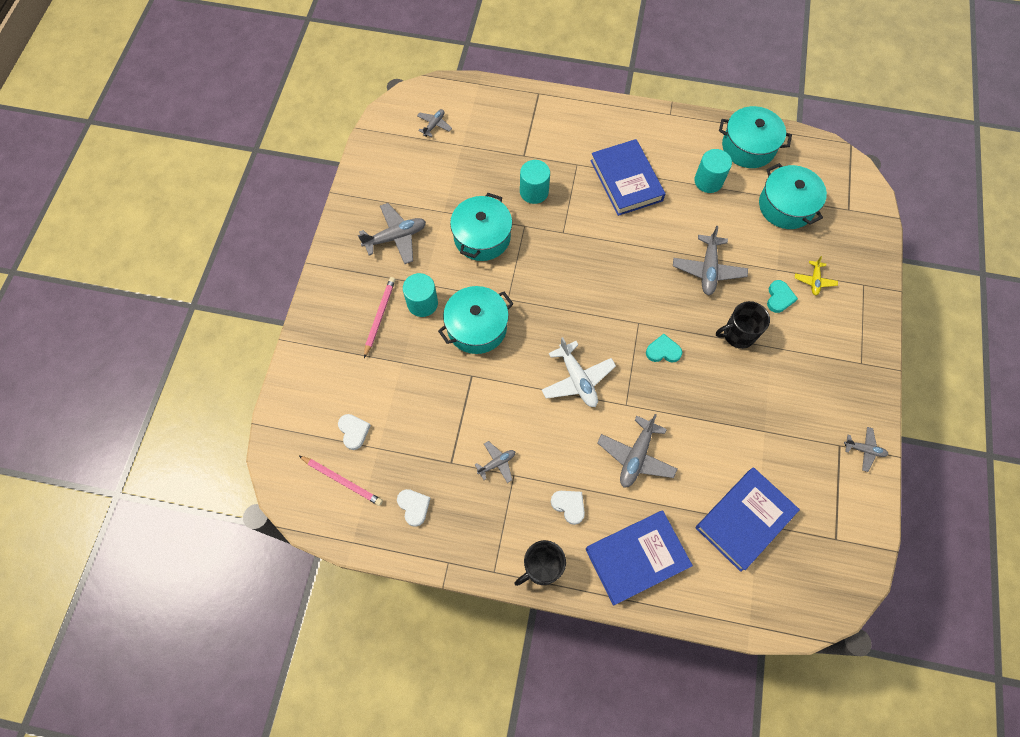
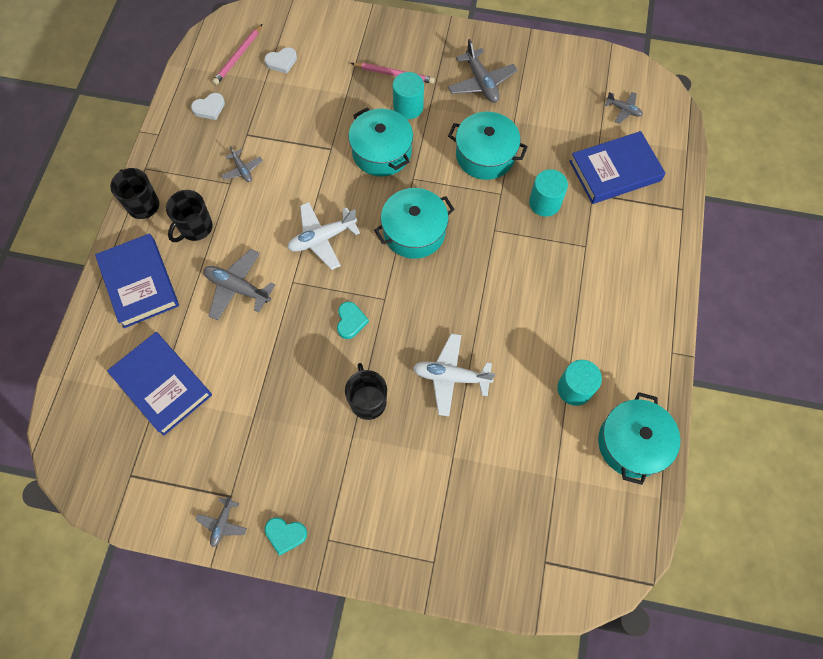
camera: 90 degrees right, 0 degrees up
white heart [551,491,585,525] -> black mug [166,190,213,242]
blue book [590,139,665,216] -> blue book moved to [569,131,666,204]
grey plane [673,226,748,295] -> white plane [413,333,495,417]
turquoise pot [759,163,827,229] -> turquoise pot moved to [374,188,455,259]
turquoise heart [767,280,798,313] -> turquoise heart moved to [265,517,307,555]
yellow plane [795,256,838,295] -> none

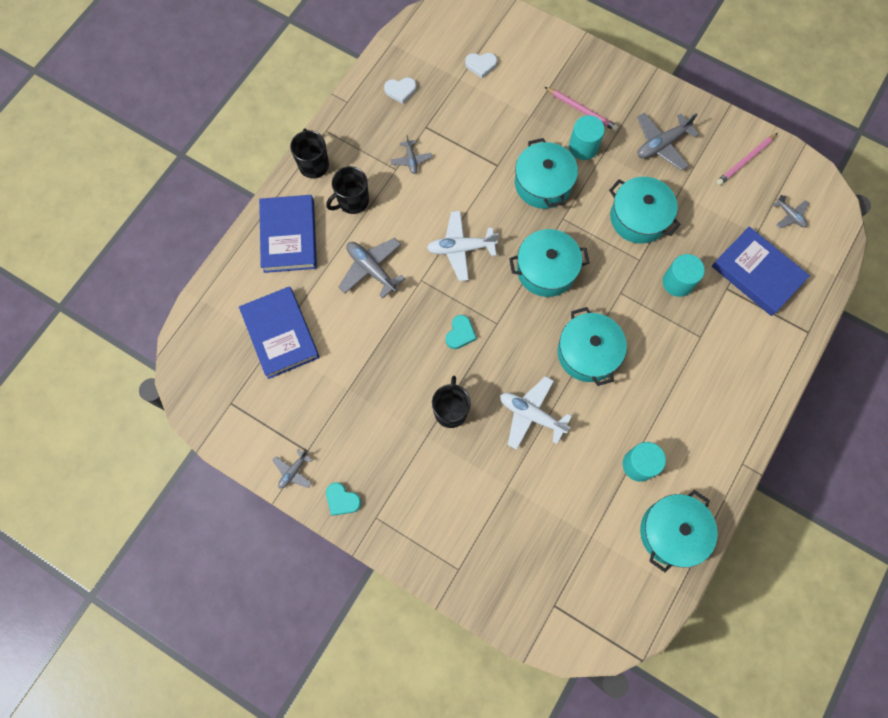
camera: 20 degrees right, 5 degrees up
pink pencil [212,24,262,85] -> pink pencil moved to [716,133,778,186]
grey plane [448,39,518,103] -> grey plane turned 60 degrees clockwise [637,112,699,171]
blue book [569,131,666,204] -> blue book turned 45 degrees clockwise [712,226,810,316]
none -> turquoise pot [558,307,627,386]

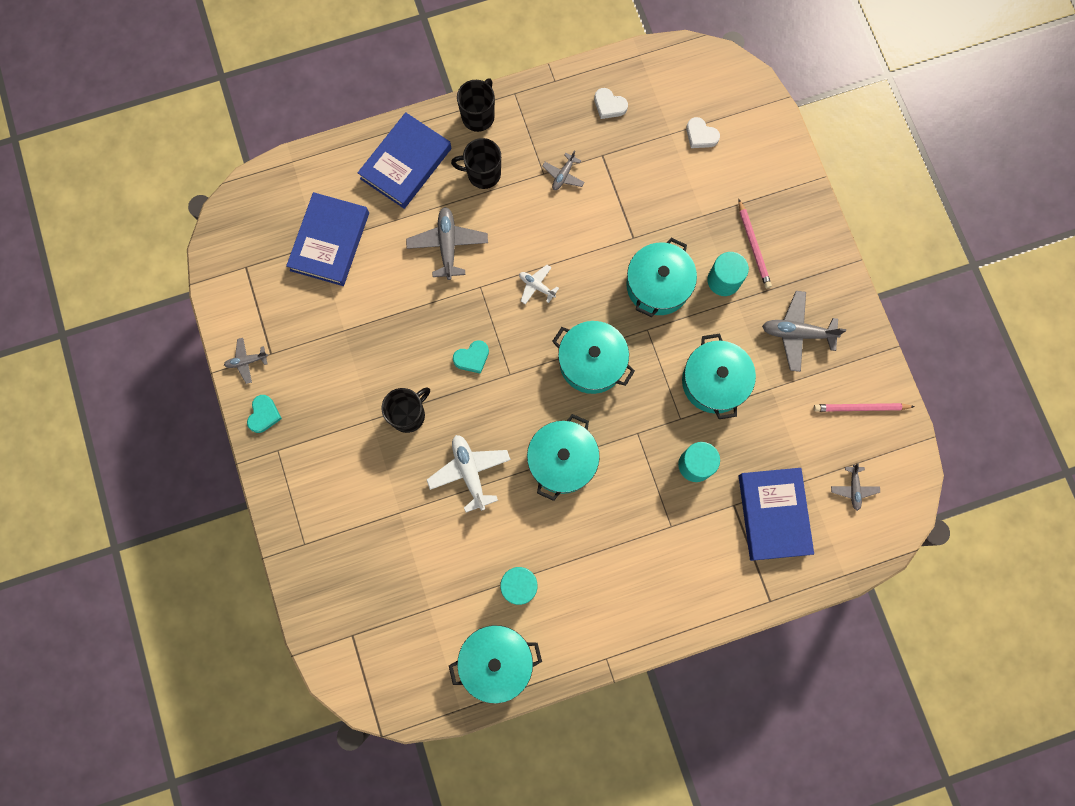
camera: 40 degrees right, 5 degrees up
turquoise heart [326,482,361,516] -> turquoise heart turned 150 degrees counterclockwise [247,395,282,433]
white plane [427,211,499,281] -> white plane [519,265,559,304], size x0.57

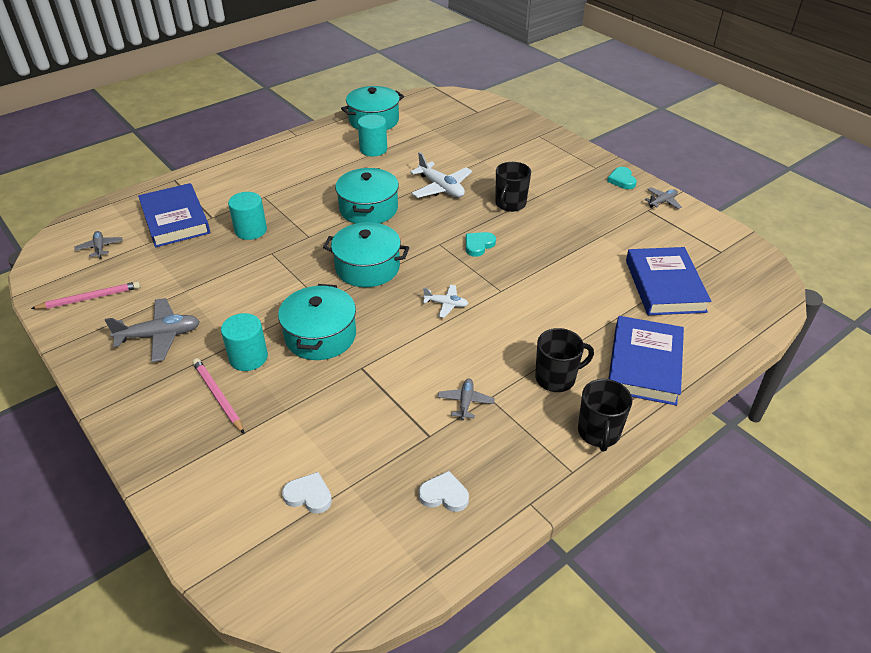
camera: 160 degrees right, 35 degrees down
grey plane [406,207,488,280] -> none
turquoise pot [682,333,756,419] -> none

